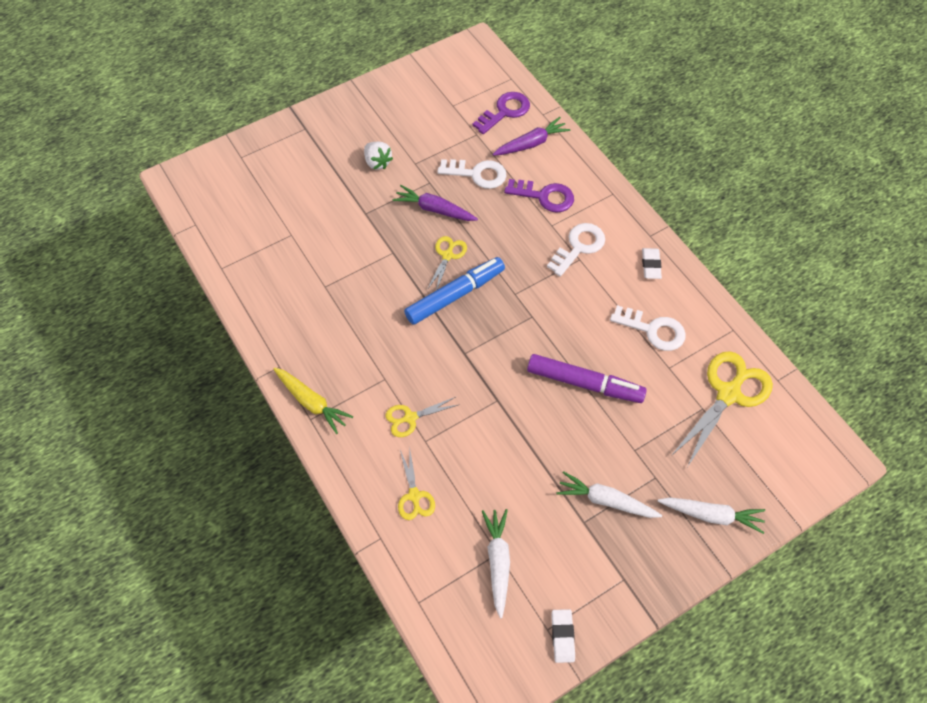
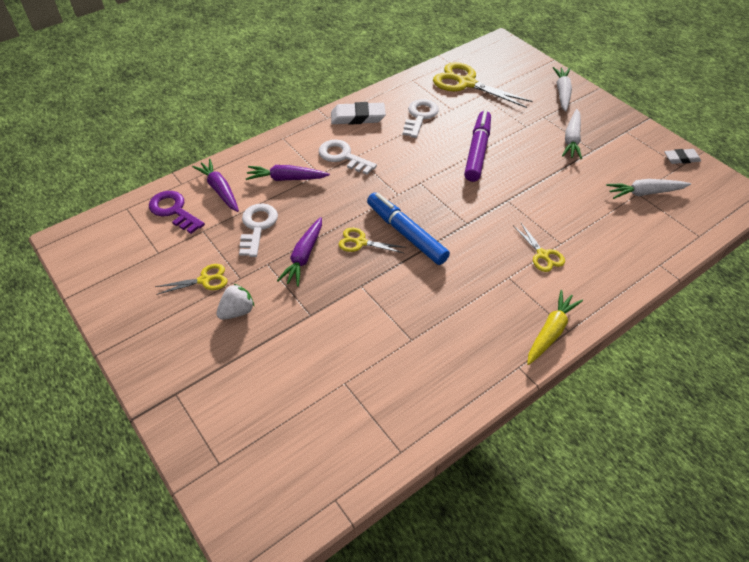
camera: 95 degrees left, 10 degrees down
yellow scissors [398,450,435,520] -> yellow scissors moved to [155,264,227,295]
purple key [504,179,574,213] -> purple carrot [246,165,330,181]
white eraser [642,248,662,279] -> white eraser [331,102,386,125], size x1.62

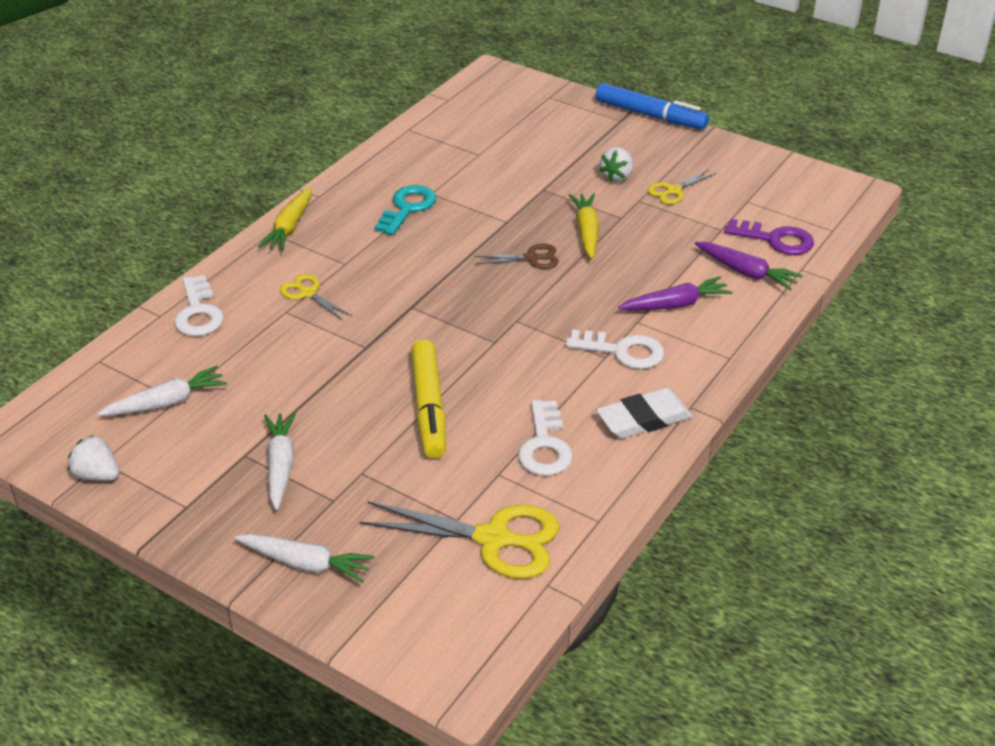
camera: 160 degrees right, 10 degrees down
white key [239,203,278,257] -> white key moved to [174,275,224,336]
purple carrot [277,217,322,287] -> yellow carrot [569,193,599,259]
yellow scissors [339,228,407,254] -> brown scissors [474,244,559,269]
blue marker [367,193,450,265] -> blue marker moved to [595,83,709,130]
purple marker [464,111,491,182] -> yellow marker [411,340,446,459]
white carrot [553,67,572,112] -> white carrot turned 60 degrees counterclockwise [235,534,375,583]
white eraser [664,149,701,164] -> white strawberry [68,435,119,481]
none -> turquoise key [375,185,436,235]

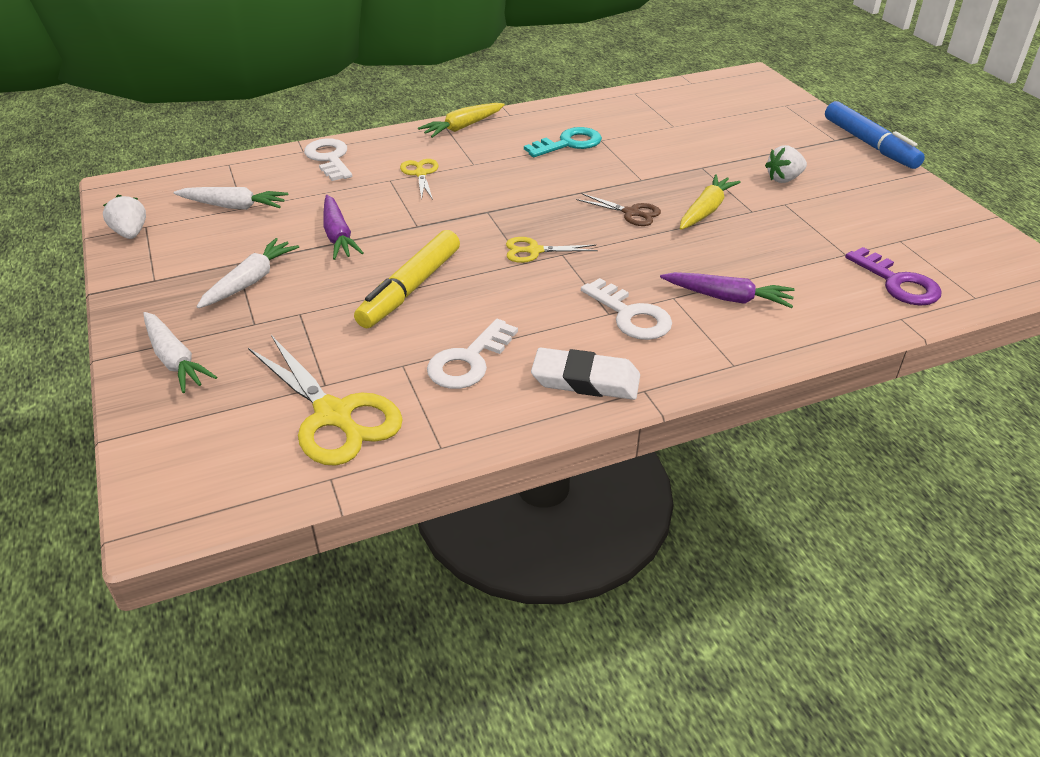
camera: 35 degrees right, 0 degrees up
white key [174,275,224,336] -> white key turned 135 degrees clockwise [304,138,352,181]
yellow scissors [648,170,716,204] -> yellow scissors moved to [506,237,598,263]
purple carrot [695,242,803,290] -> purple carrot moved to [323,195,364,260]

